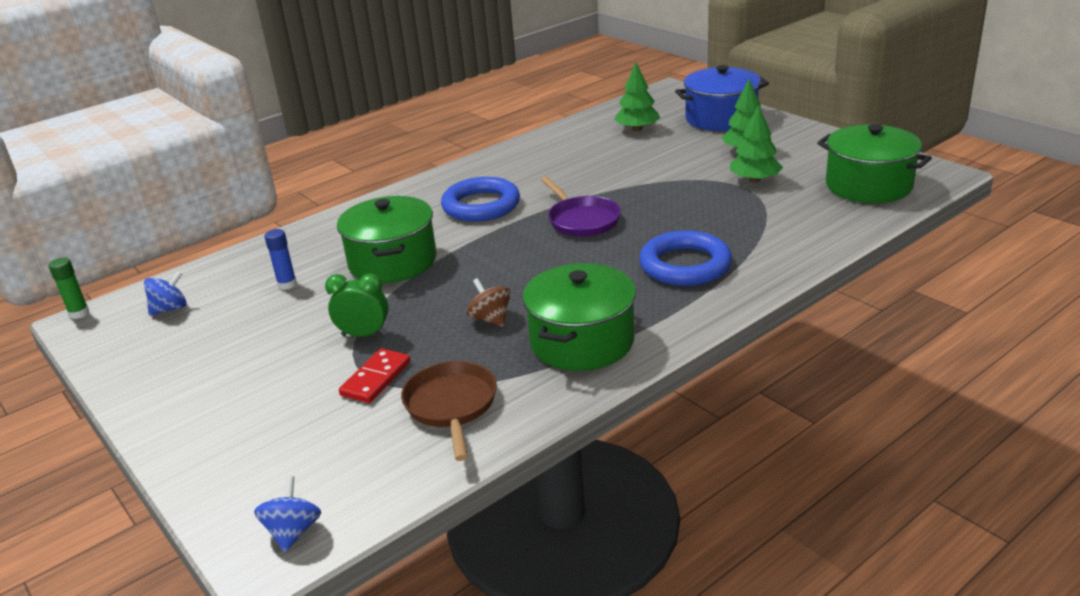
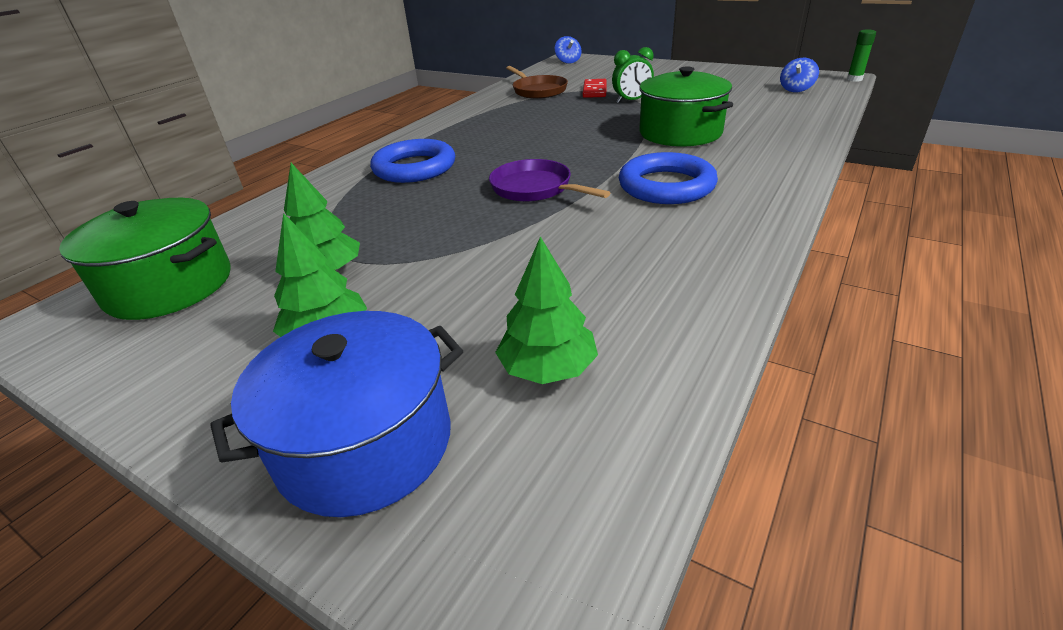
camera: 160 degrees right, 5 degrees up
blue glue stick [264,229,297,290] -> none
brown spinning top [467,278,511,327] -> none
green pot [523,263,636,371] -> none

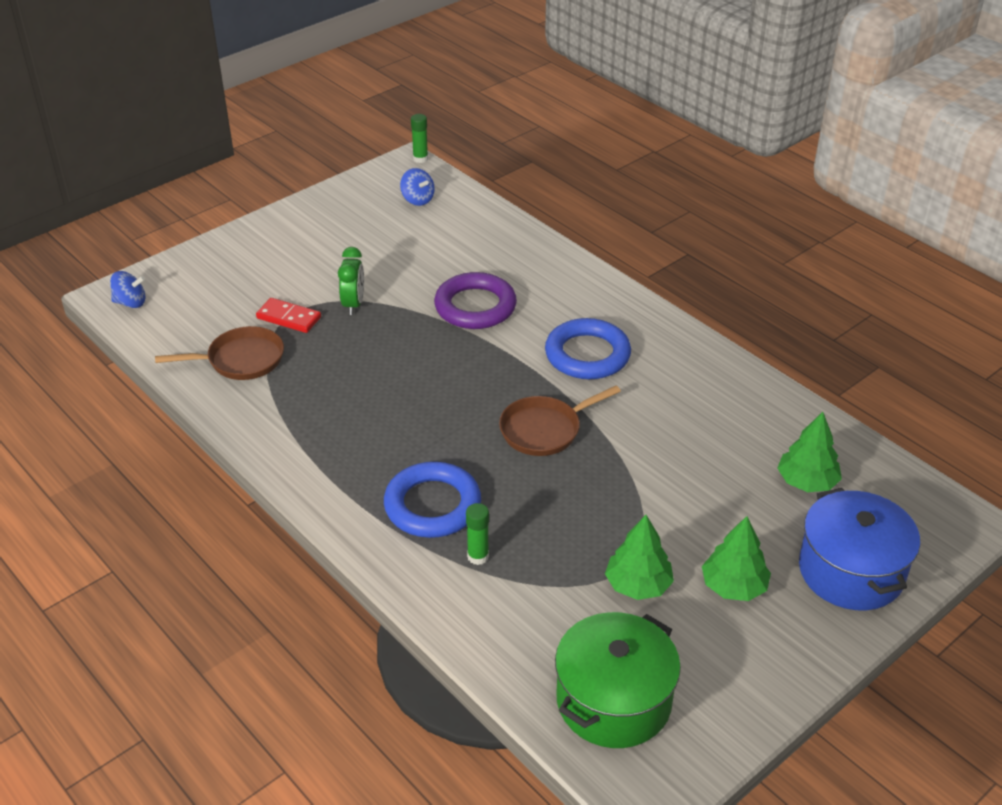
camera: 75 degrees left, 5 degrees up
purple pan [489,159,610,202] -> brown pan [499,386,621,456]
green pot [639,67,733,147] -> purple ring [434,272,517,329]
none -> green glue stick [466,503,489,565]

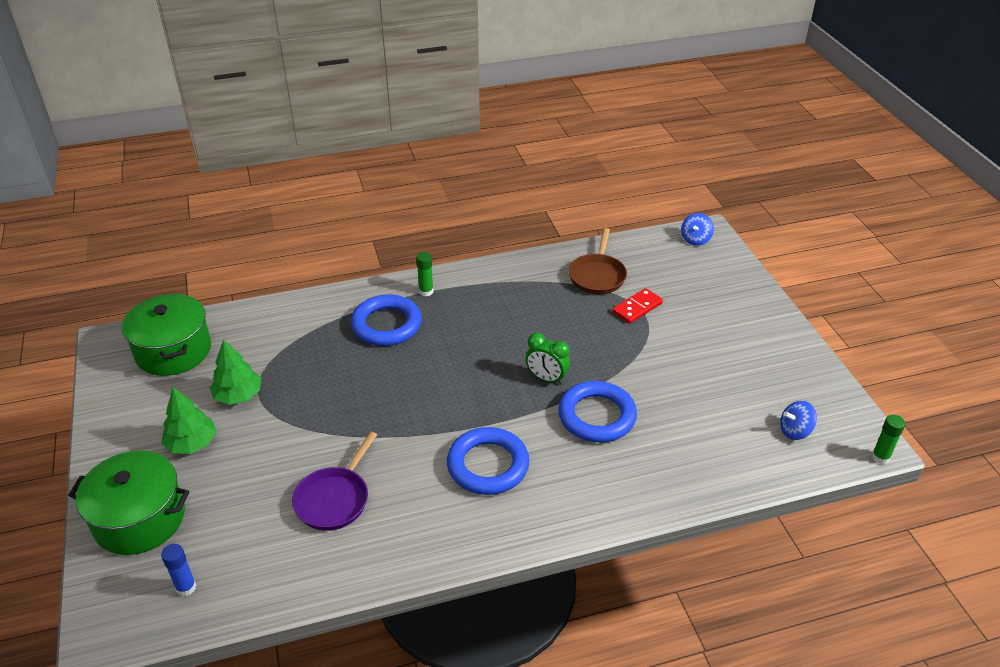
camera: 115 degrees right, 0 degrees up
green clock [338,247,364,315] -> green clock moved to [525,333,570,385]
purple ring [434,272,517,329] -> blue ring [558,381,637,442]
green glue stick [466,503,489,565] -> green glue stick moved to [416,252,434,296]
brown pan [499,386,621,456] -> none
green tree [777,412,842,492] -> none
blue pot [799,488,920,610] -> green pot [68,451,190,555]
none -> blue glue stick [161,544,196,596]
none -> purple pan [292,431,377,531]

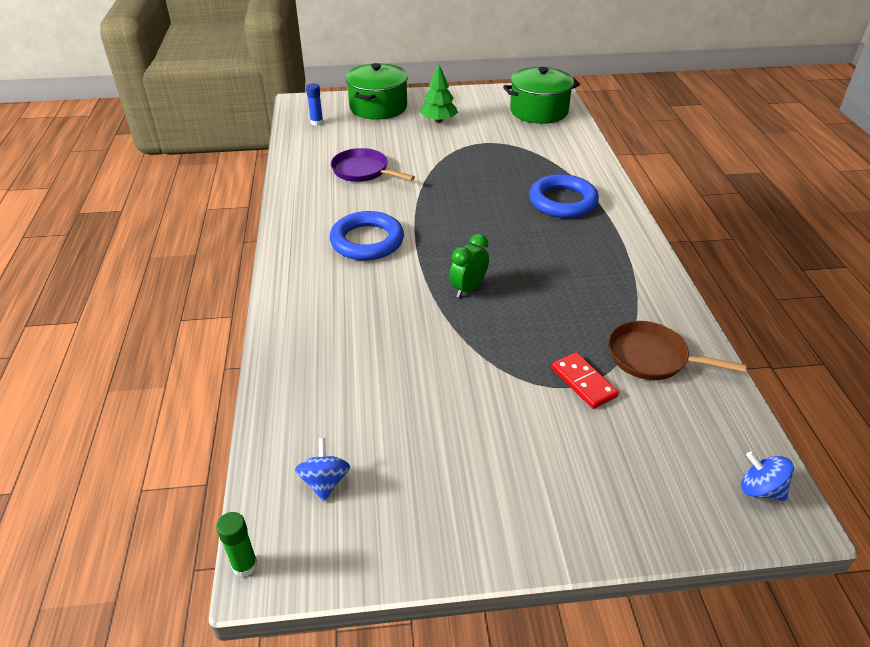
camera: 100 degrees right, 0 degrees up
green tree [210,339,261,405] -> none
green glue stick [416,252,434,296] -> none
blue ring [558,381,637,442] -> none

